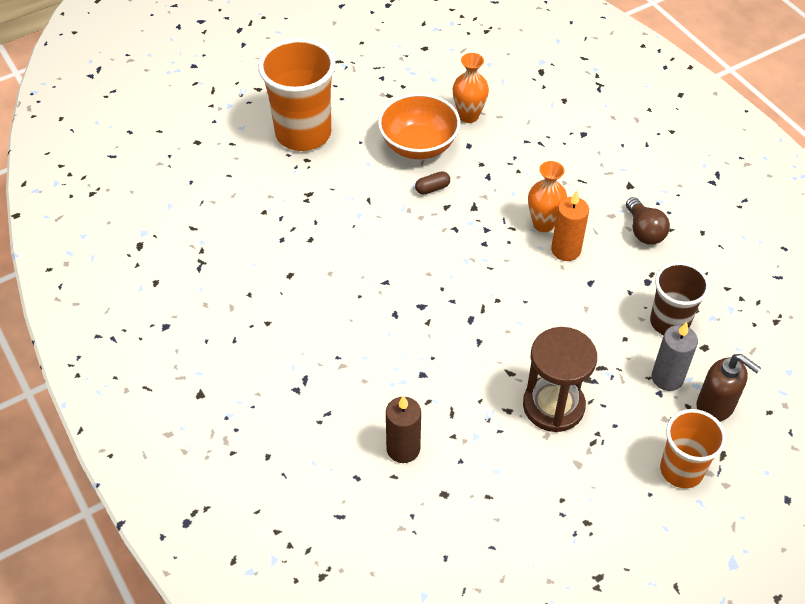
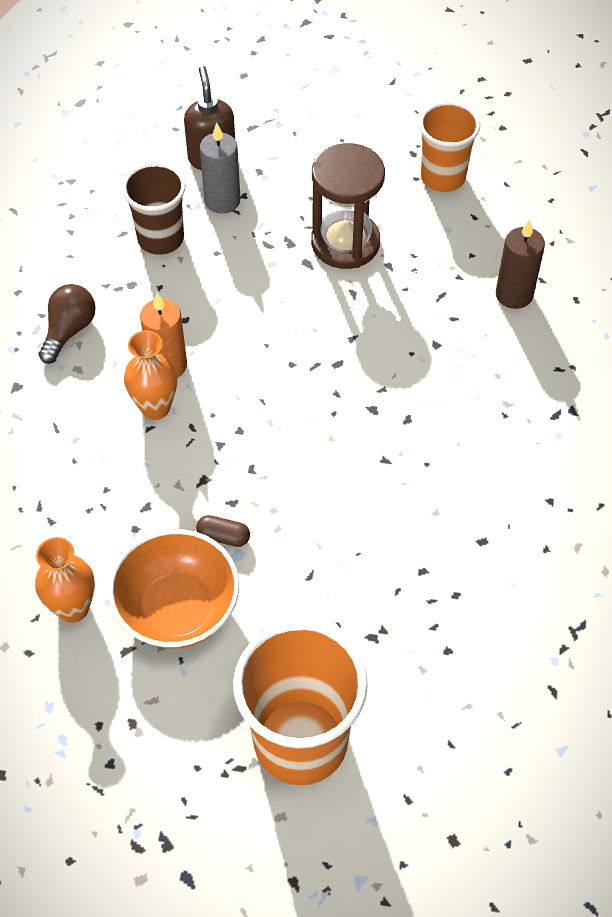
camera: 140 degrees left, 5 degrees up
orange cup [660,409,726,488] -> orange cup moved to [419,102,480,192]

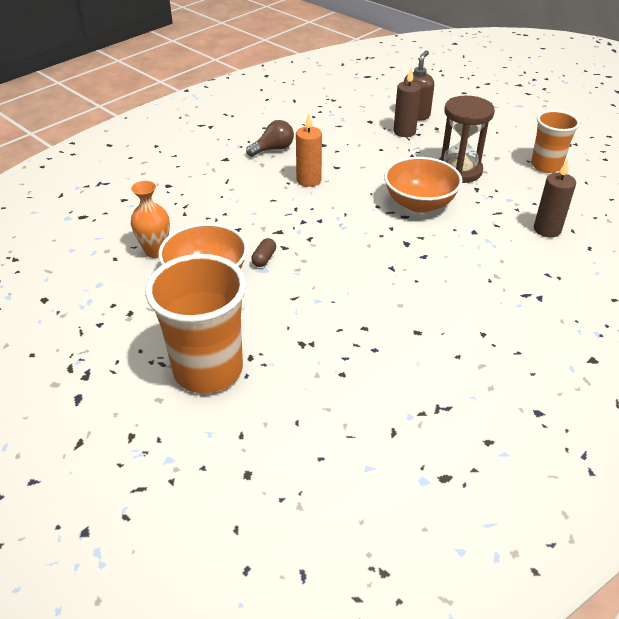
camera: 35 degrees right, 15 degrees down
brown cup [122,163,186,255] -> none
orange vase [124,330,178,420] -> none
brown capsule [196,515,250,547] -> brown capsule turned 60 degrees clockwise [251,238,276,267]
grey candle [200,123,241,214] -> brown candle [393,68,421,137]
none -> orange bowl [384,157,463,213]

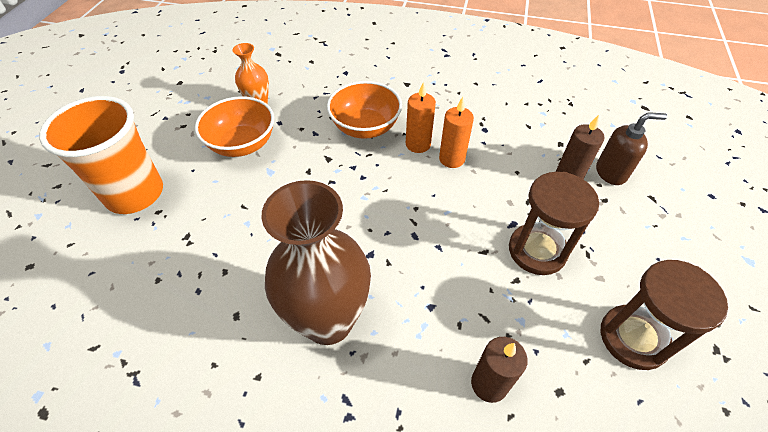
camera: 60 degrees right, 10 degrees up
brown light bulb [246,120,294,157] -> none
brown capsule [251,238,276,267] -> none
orange bowl [384,157,463,213] -> orange bowl moved to [327,81,402,139]
orange cup [531,110,580,173] -> brown hourglass [600,260,728,370]
none -> brown vase [261,180,371,345]
none -> orange candle [439,97,474,168]

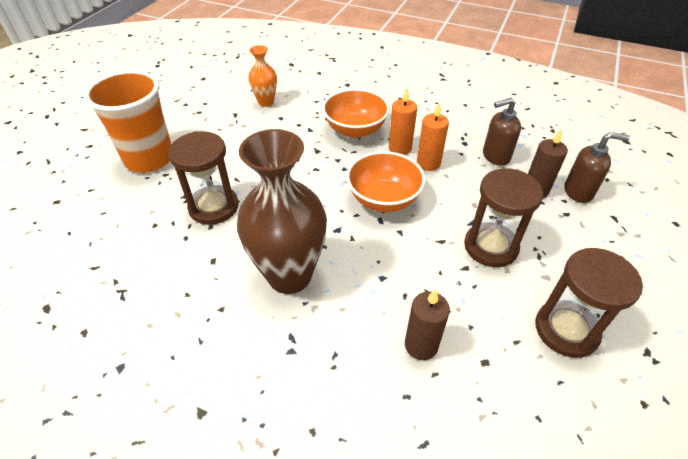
camera: 10 degrees right, 5 degrees down
orange bowl [195,96,274,157] -> orange bowl moved to [346,151,426,212]
none -> brown hourglass [168,131,238,225]
none -> brown soap dispenser [483,98,521,166]

